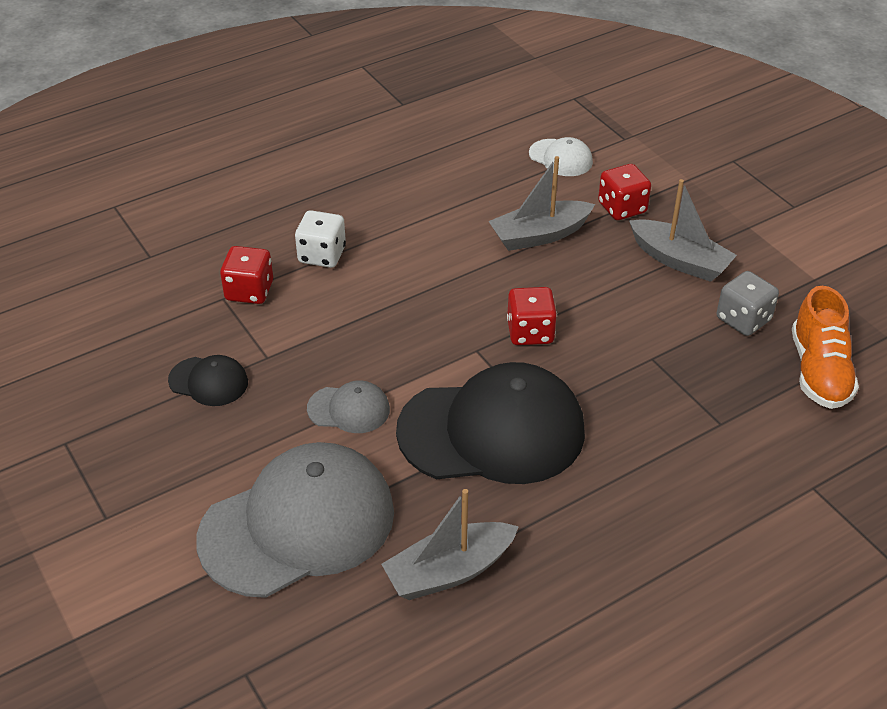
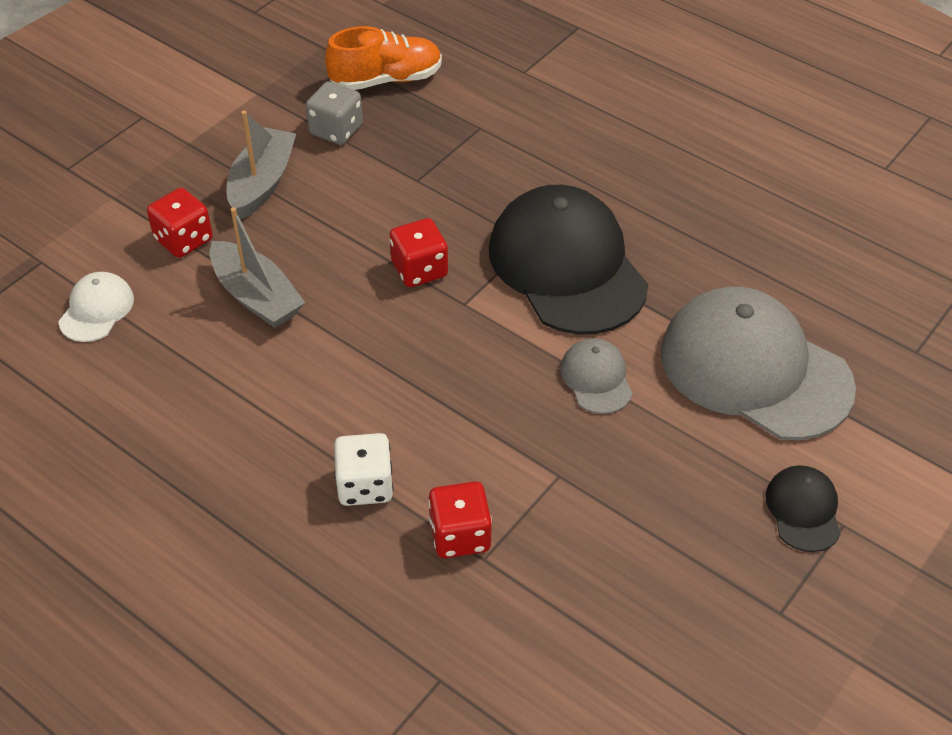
camera: 110 degrees left, 5 degrees up
black cap [168,355,248,406] -> black cap moved to [766,465,841,552]
grey boat [381,489,519,600] -> none

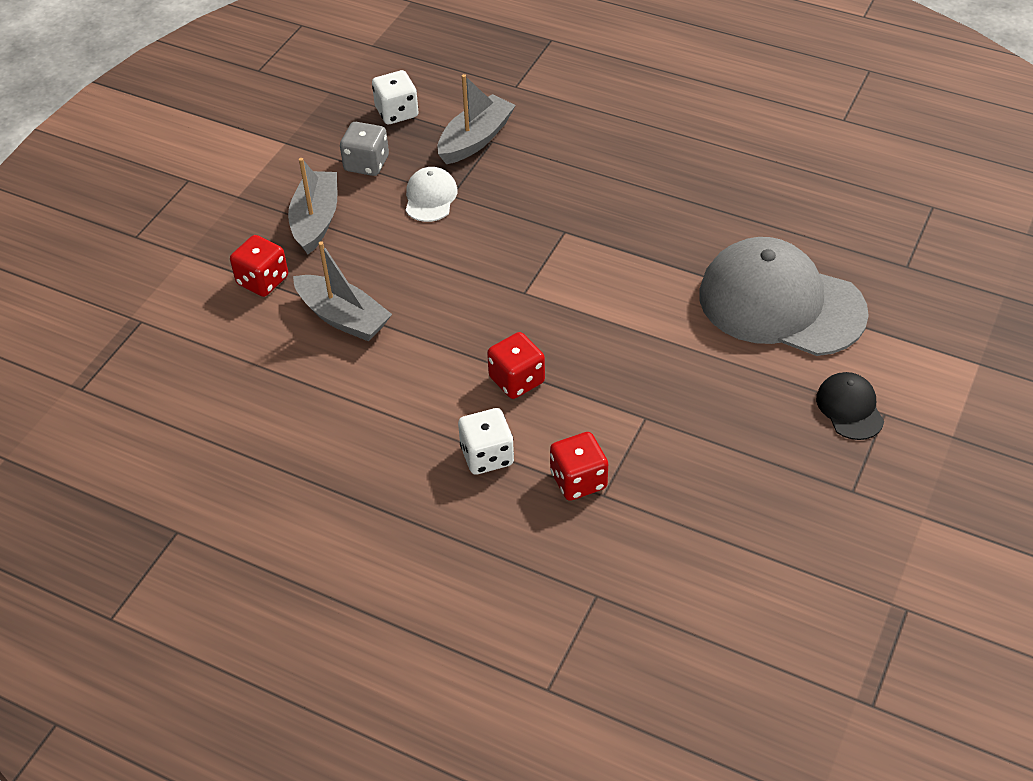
camera: 10 degrees left, 0 degrees up
white cap [58,272,134,342] -> white cap moved to [406,167,457,222]
orange shoe [325,26,442,90] -> white dice [372,70,419,124]
red dice [390,218,448,287] -> red dice moved to [487,332,545,399]
black cap [489,185,648,335] -> none
grey cap [560,338,633,414] -> none
none -> grey boat [437,74,516,164]

